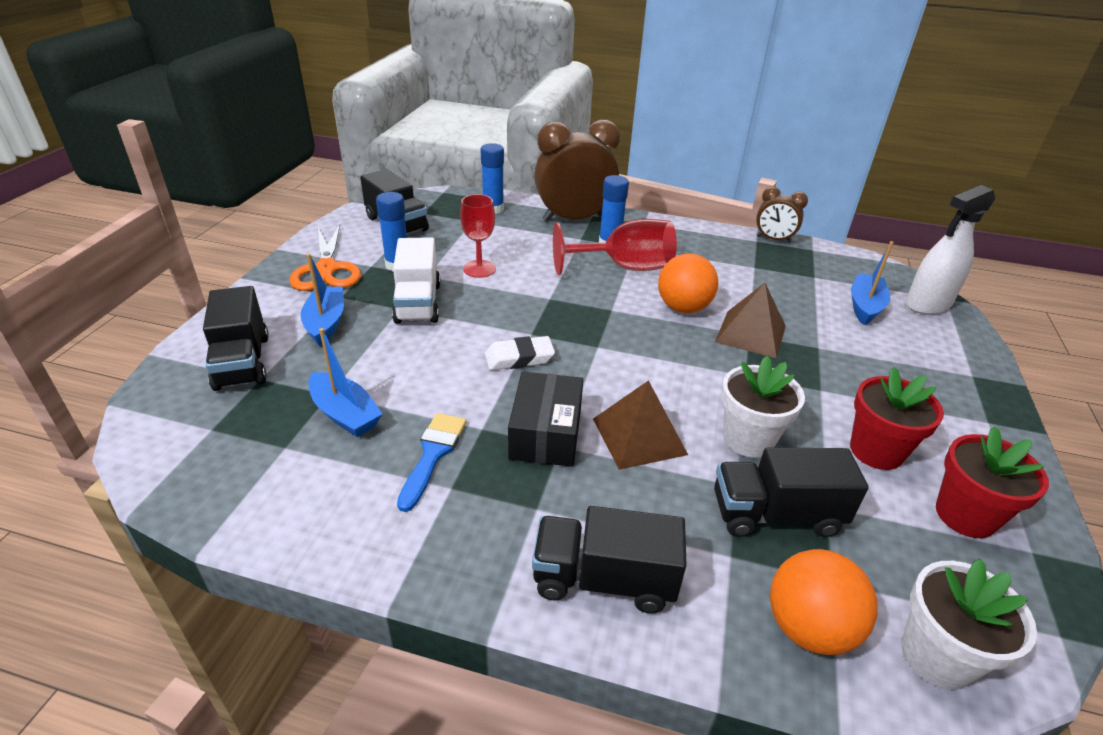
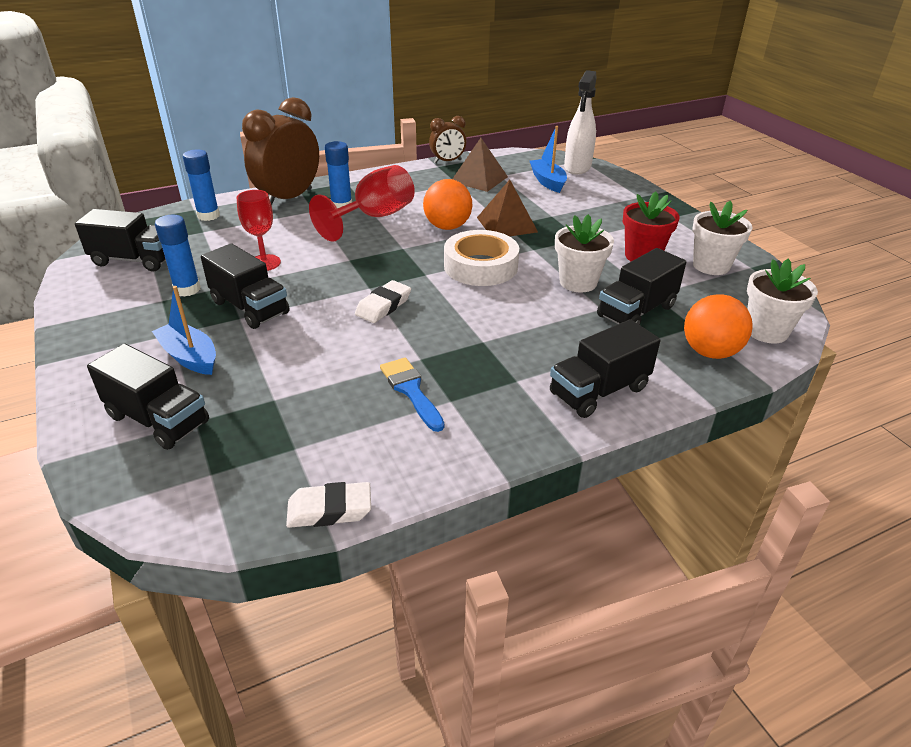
camera: 40 degrees left, 0 degrees up
orange scissors [290,224,361,291] -> none
blue boat [308,328,383,437] -> none
white truck [392,237,440,324] -> black truck [201,243,289,329]
black box [508,372,583,467] -> none
brown pyramid [593,380,688,470] -> brown pyramid moved to [453,138,508,192]
red flower pot [936,426,1049,538] -> white flower pot [692,201,752,275]
none -> white eraser [286,482,371,528]
none -> white tape [444,230,519,286]

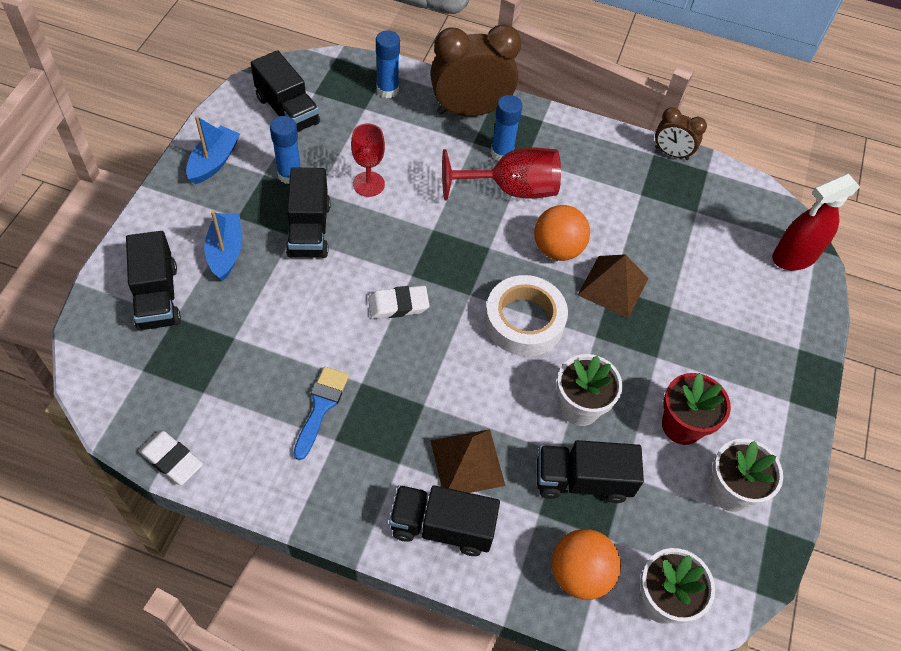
camera: 40 degrees right, 20 degrees up
brown pyramid [453,138,508,192] -> brown pyramid moved to [430,429,505,493]
blue boat [530,126,567,193] -> blue boat moved to [186,116,240,184]
white spray bottle [564,70,597,174] -> red spray bottle [772,174,860,270]

